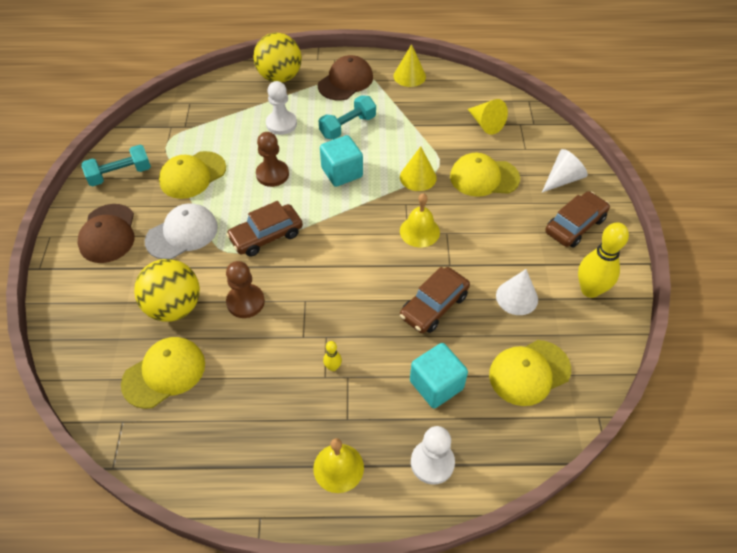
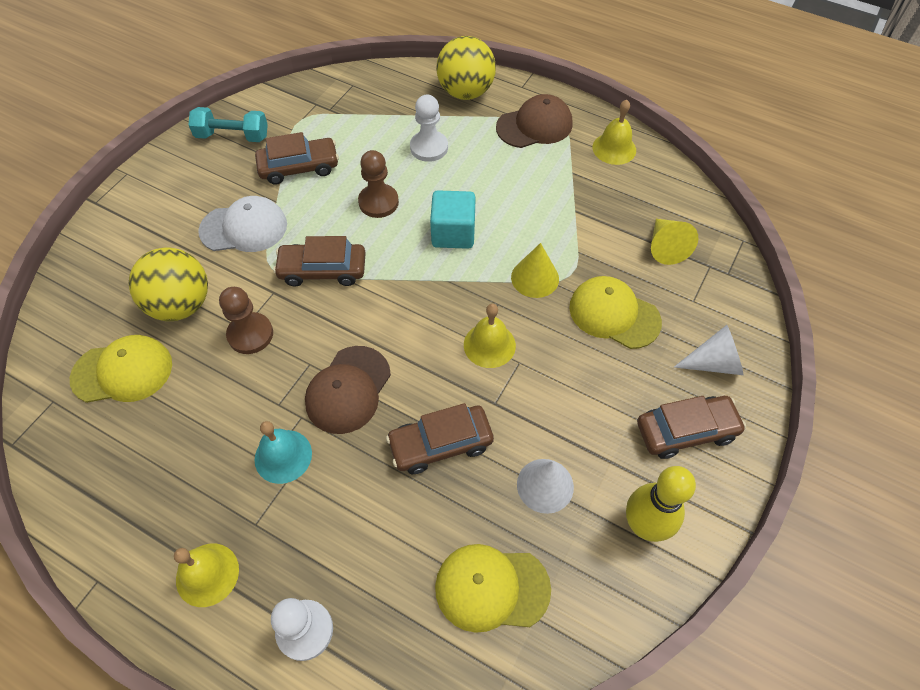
camera: 30 degrees right, 5 degrees up
brown cap [78,204,134,263] -> brown cap moved to [305,346,391,434]
yellow cap [159,151,226,199] -> brown car [255,132,339,185]
turquoise dumbbell [319,95,376,140] -> none
yellow bowling pin [323,341,342,371] -> turquoise bell [254,421,312,484]
yellow cone [394,44,426,87] -> yellow bell [592,99,636,165]
turquoise cube [410,343,468,408] -> none

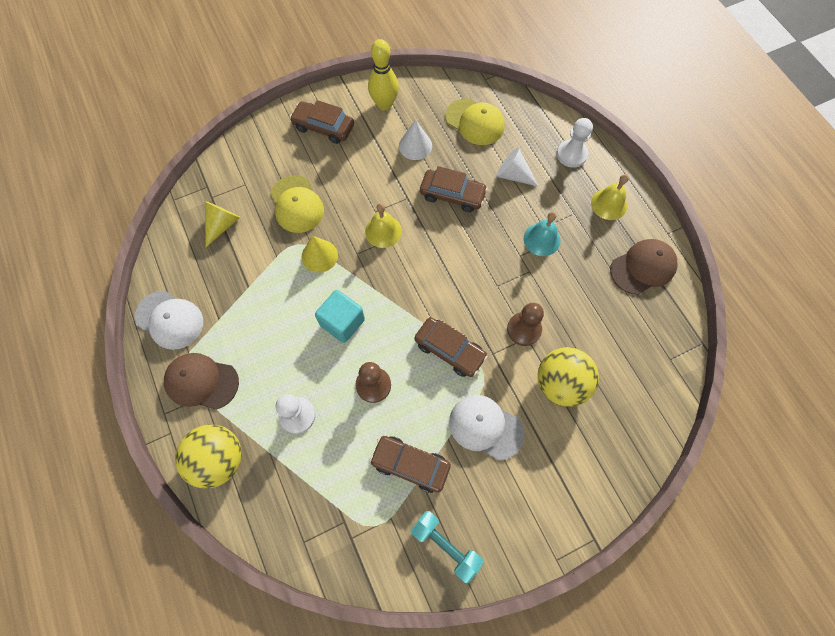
camera: 145 degrees left, 10 degrees up
yellow cap [70,335,172,403] -> none
brown cap [305,346,391,434] -> brown cap moved to [610,239,677,295]
yellow bell [592,99,636,165] -> white cap [135,291,203,350]
white cone [674,325,743,375] -> white cone moved to [496,147,538,186]

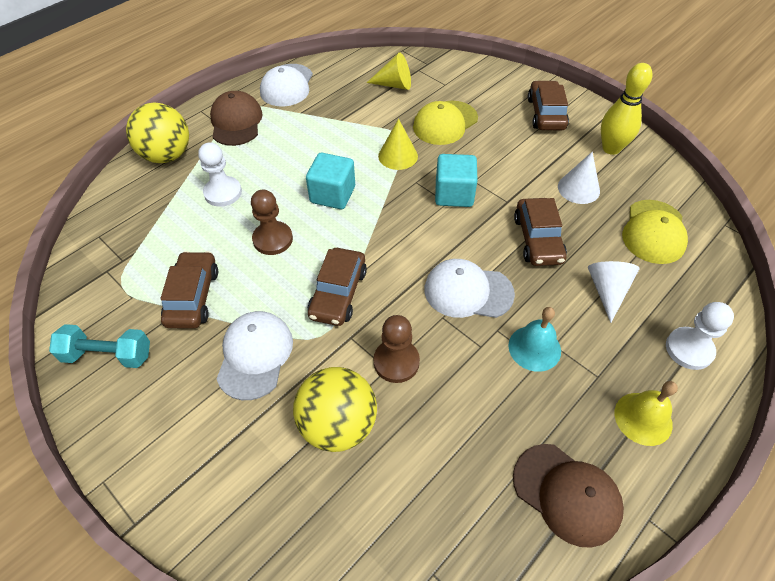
camera: 70 degrees right, 15 degrees down
yellow bell [365,203,402,248] -> turquoise cube [435,154,478,207]
turquoise dumbbell [411,511,484,583] -> turquoise dumbbell turned 75 degrees clockwise [49,324,150,368]
none -> white cap [424,259,515,318]

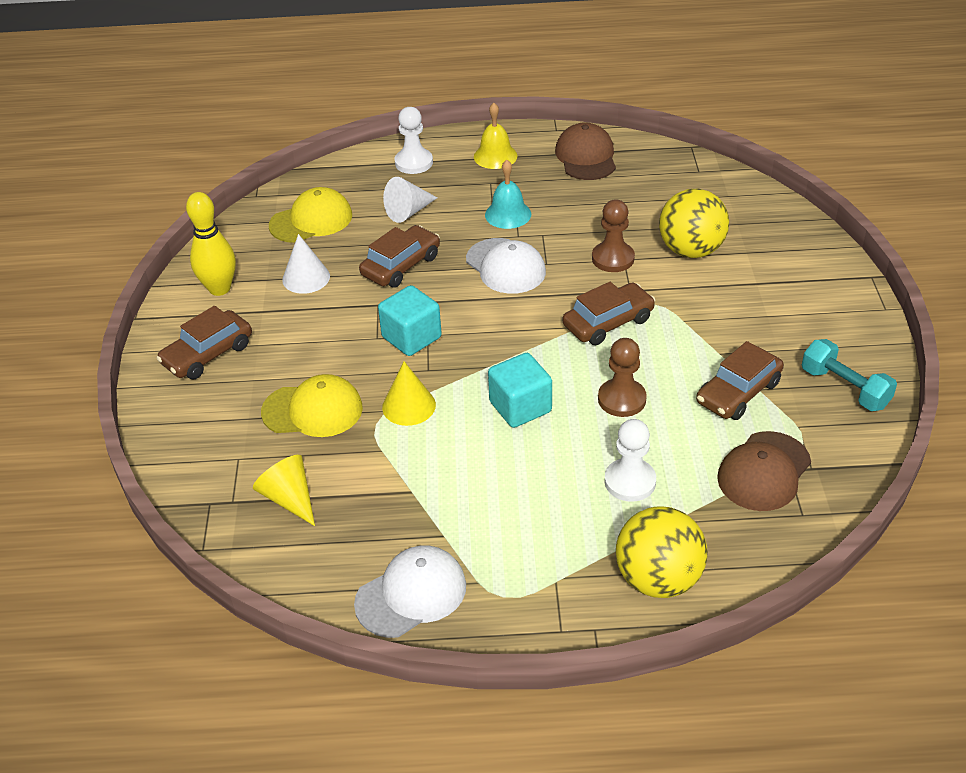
camera: 135 degrees left, 10 degrees down
brown cap [210,91,263,146] -> brown cap moved to [717,431,811,511]
white cap [217,311,293,400] -> none

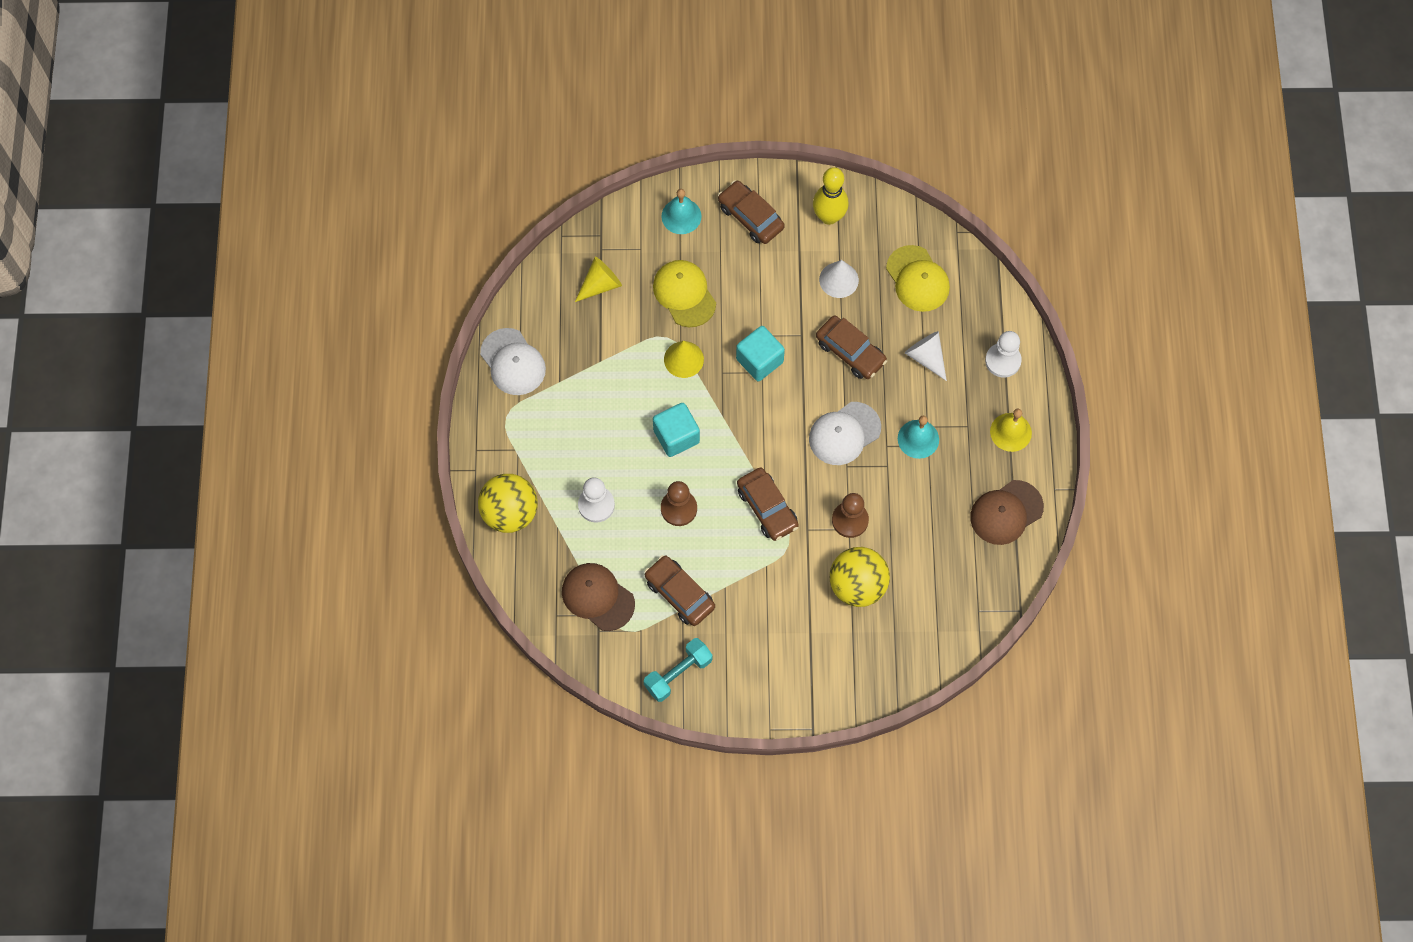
camera: 90 degrees right, 25 degrees up
yellow cap [261,374,363,437] -> yellow cap turned 150 degrees clockwise [653,260,716,327]
brown cap [555,122,616,180] -> brown cap turned 150 degrees clockwise [970,480,1044,545]
none -> turquoise bell [661,189,702,234]

